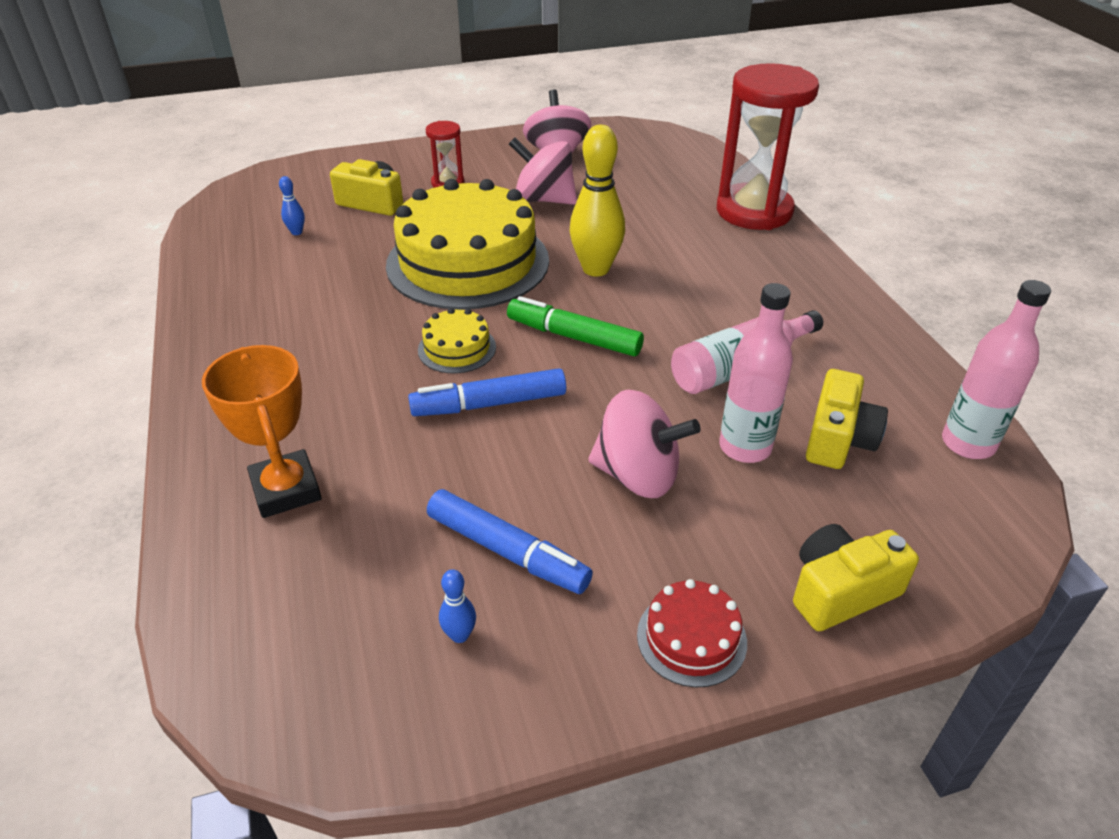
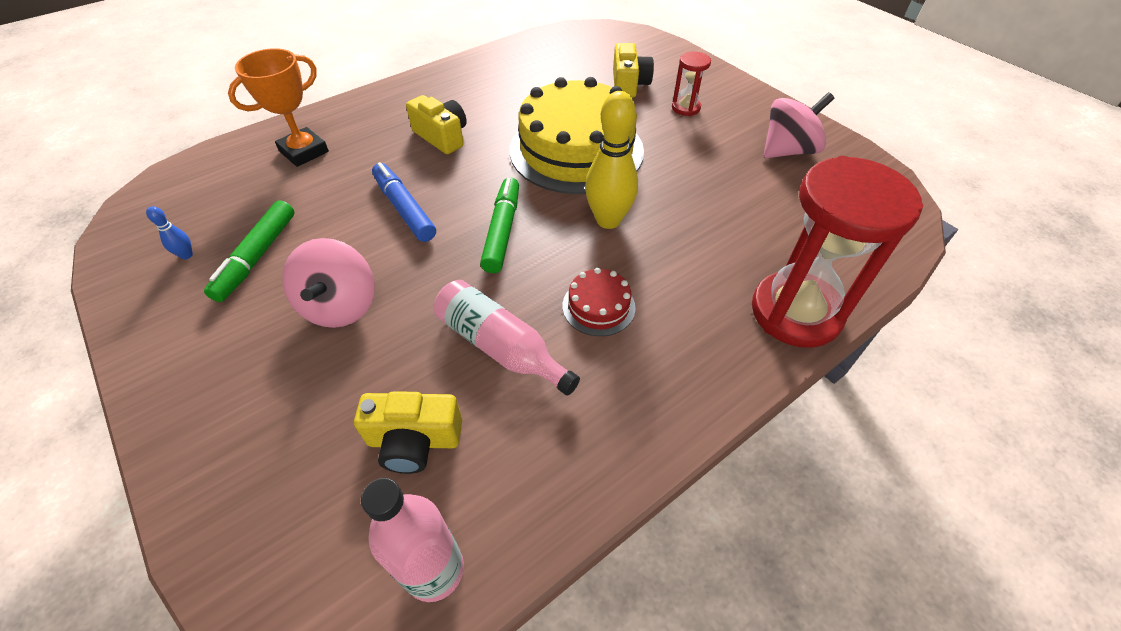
camera: 70 degrees right, 10 degrees up
blue bowling pin [279,176,305,235] -> none
yellow cake [418,308,496,373] -> none
blue marker [427,489,593,594] -> green marker [204,201,295,302]
pink spinning top [509,137,577,205] -> none
red cake [637,579,747,687] -> red cake moved to [563,268,636,336]
pink bottle [719,283,793,463] -> none
yellow camera [793,524,919,631] -> yellow camera moved to [406,95,467,154]

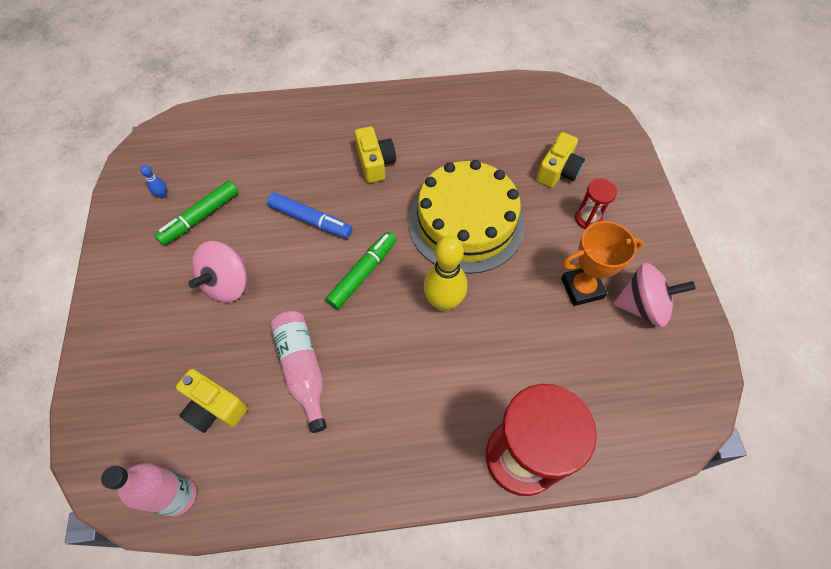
camera: 30 degrees right, 10 degrees up
orange trophy [228,48,329,167] -> orange trophy moved to [561,221,643,306]
blue marker [372,162,436,242] -> blue marker turned 120 degrees clockwise [267,192,352,238]
red cake [563,268,636,336] -> none

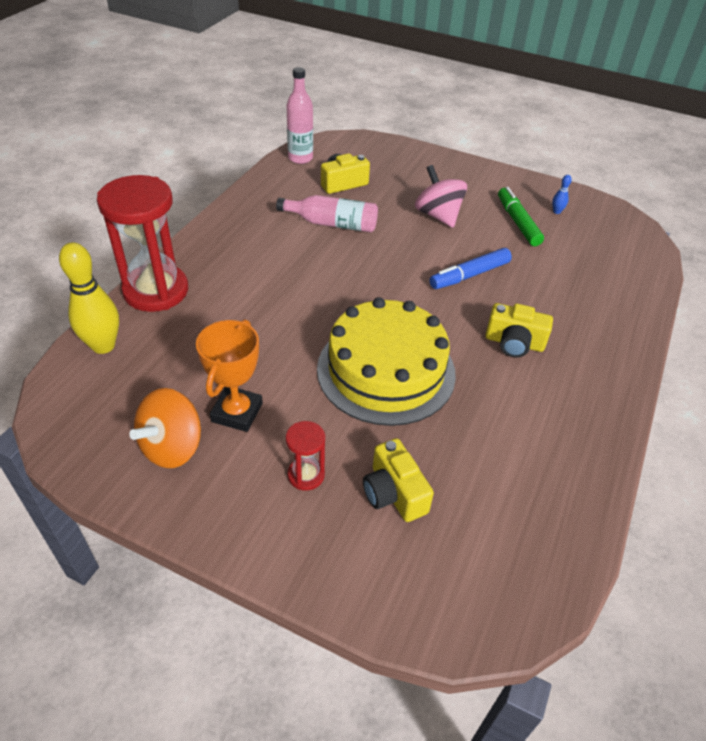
camera: 120 degrees right, 15 degrees down
green marker [326,232,397,310] -> none
yellow bowling pin [424,236,467,312] -> yellow bowling pin moved to [59,242,119,354]
pink spinning top [613,263,696,327] -> orange spinning top [129,388,201,468]

